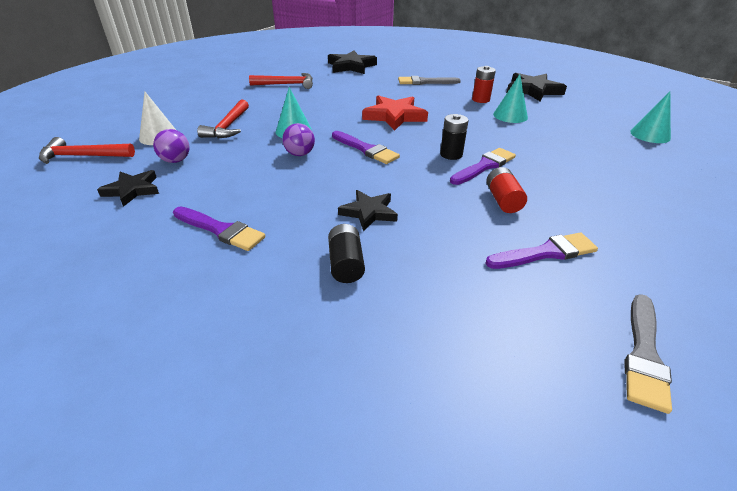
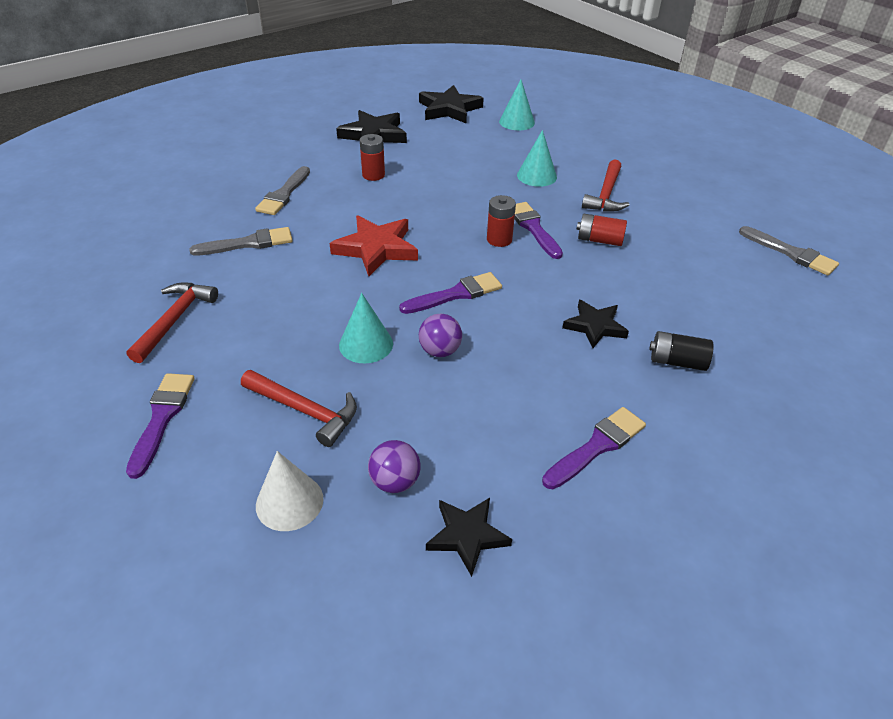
camera: 70 degrees left, 5 degrees up
red hammer [39,137,135,164] -> red hammer moved to [582,159,629,212]
black star [328,50,377,74] -> black star moved to [419,85,484,123]
black battery [440,114,468,160] -> red battery [487,195,516,247]
purple brush [485,233,598,269] -> purple brush moved to [126,373,195,479]
turquoise cone [493,74,528,123] -> turquoise cone moved to [517,130,557,187]
none -> grey brush [189,227,293,256]

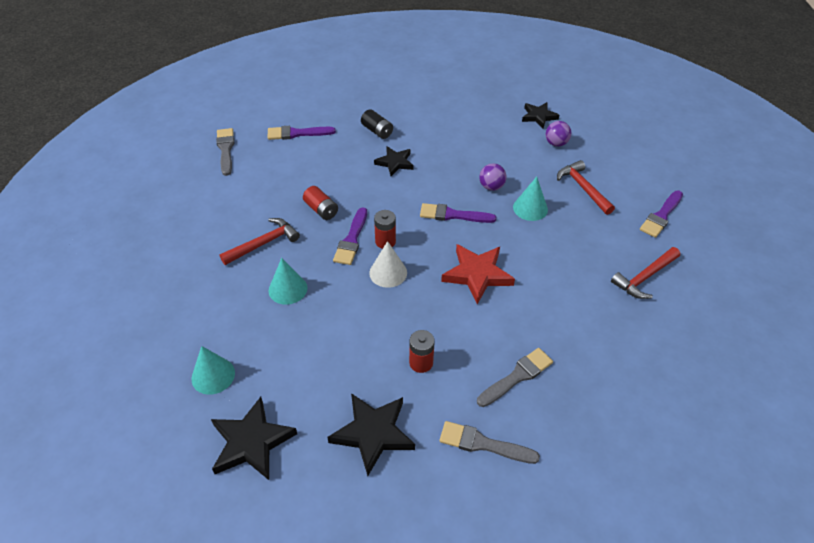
camera: 145 degrees left, 5 degrees up
grey brush [189,227,293,256] -> grey brush moved to [440,421,540,464]
white cone [256,451,323,531] -> white cone moved to [369,241,407,288]
purple brush [542,407,646,489] -> purple brush moved to [267,126,336,140]

